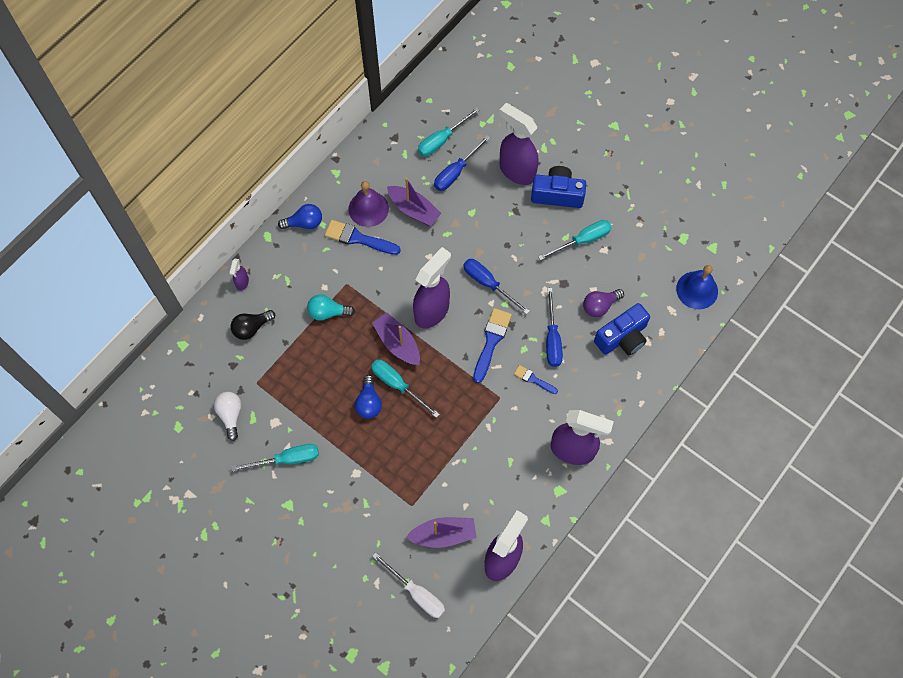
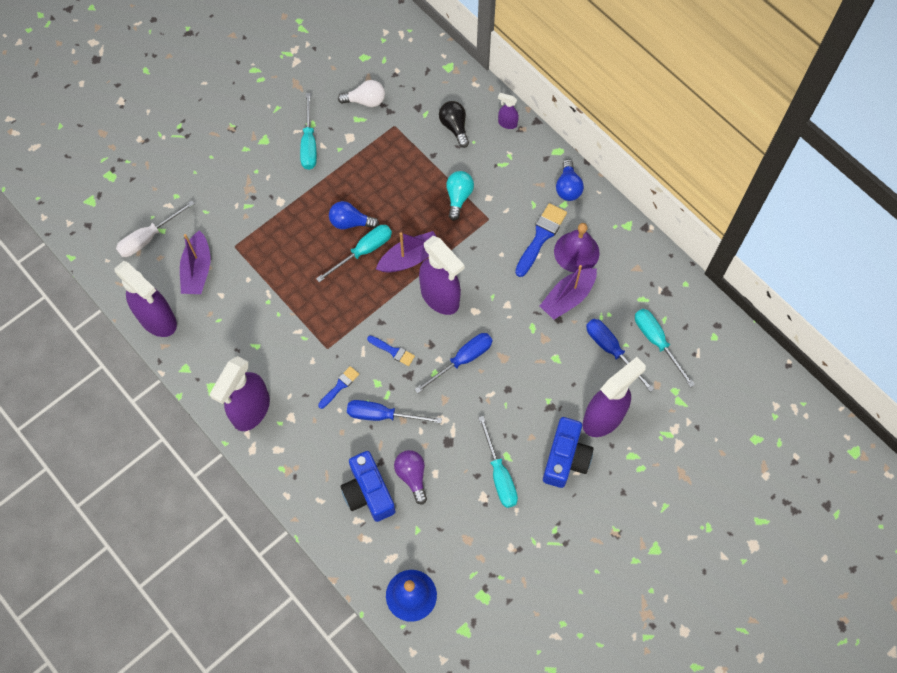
camera: 100 degrees right, 0 degrees up
blue brush [473,308,512,383] -> blue brush [367,336,415,366], size x0.58

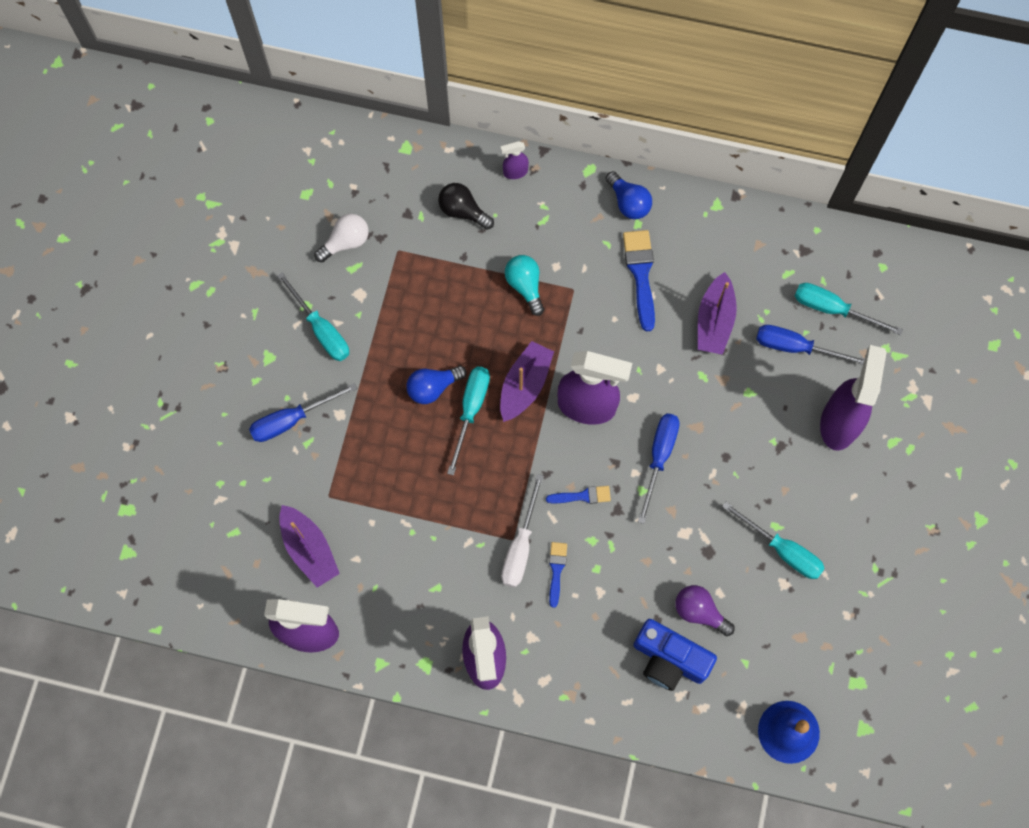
camera: 35 degrees left, 5 degrees up
white screwdriver [116,200,194,257] -> white screwdriver moved to [501,474,544,587]
blue screwdriver [347,400,442,424] -> blue screwdriver moved to [249,383,357,442]
blue camera [543,417,593,488] -> none
purple bell [554,223,600,273] -> none

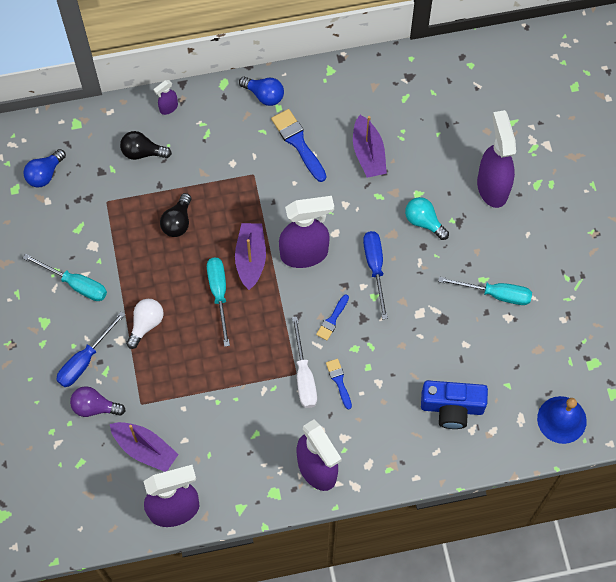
camera: 25 degrees left, 5 degrees down
white light bulb [314,214,369,262] -> white light bulb moved to [126,299,164,349]
blue light bulb [406,366,467,404] -> blue light bulb moved to [23,149,66,187]
turquoise light bulb [505,255,544,316] -> turquoise light bulb moved to [405,197,449,240]
blue brush [546,486,611,504] -> blue brush turned 150 degrees clockwise [316,295,349,341]
purple light bulb [675,585,735,636] -> purple light bulb moved to [70,386,126,417]
blue screwdriver [756,325,865,365] -> none
turquoise screwdriver [795,283,903,335] -> none
none -> black light bulb [160,193,192,237]

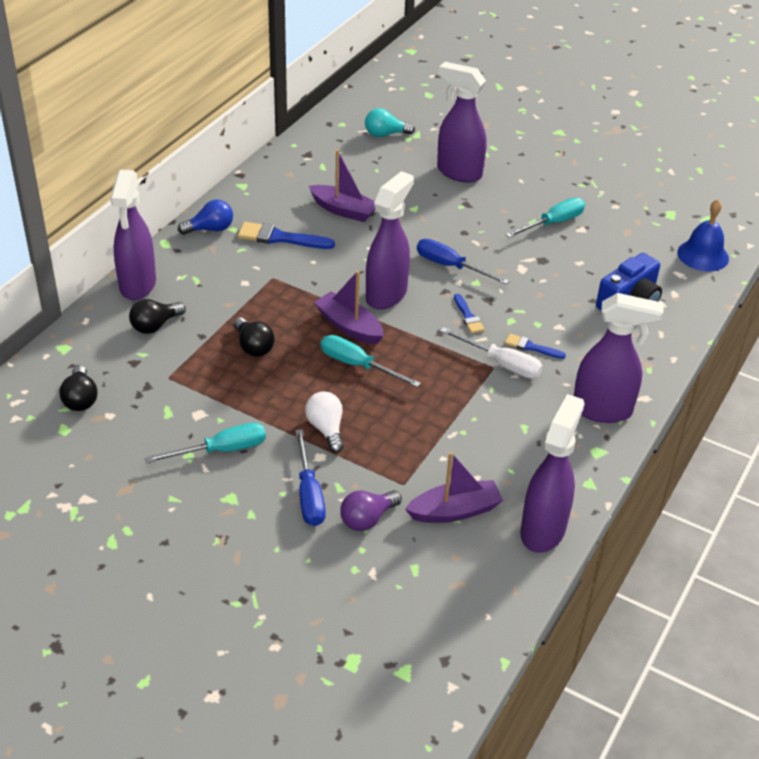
camera: 50 degrees left, 25 degrees down
blue light bulb [23,149,66,187] -> black light bulb [60,366,98,411]
purple spray bottle [153,80,178,115] -> purple spray bottle [110,170,156,300], size x2.24
turquoise light bulb [405,197,449,240] -> turquoise light bulb moved to [365,108,415,137]

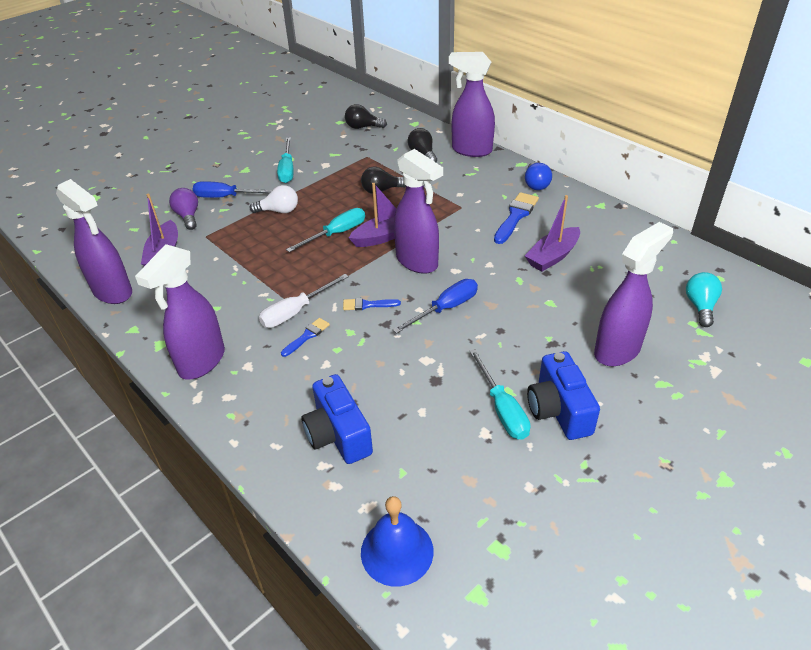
camera: 110 degrees right, 0 degrees up
none -> blue camera [527,351,600,440]

